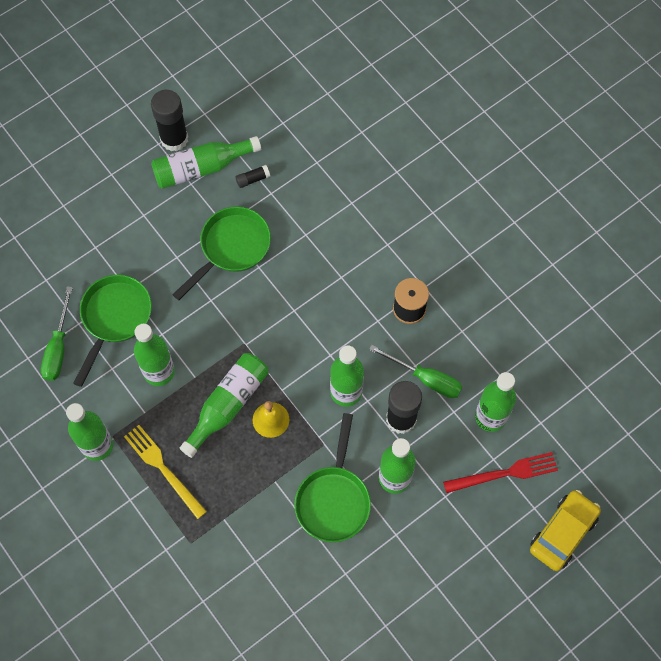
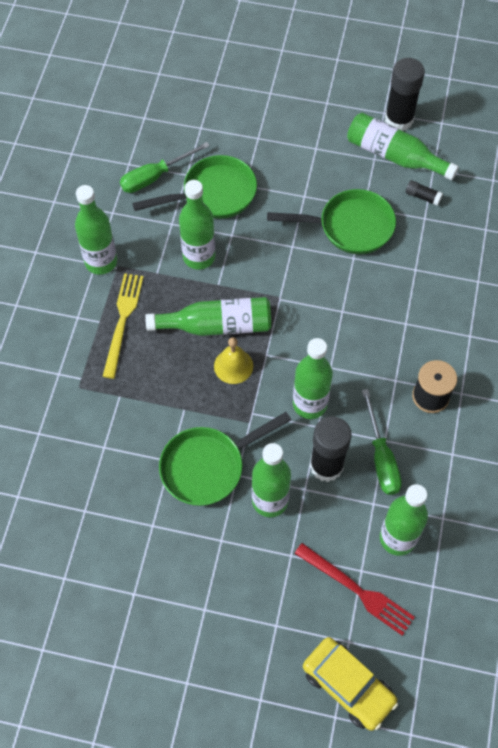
camera: 50 degrees right, 5 degrees down
yellow car [530,490,601,571] -> yellow car turned 45 degrees clockwise [303,637,398,731]

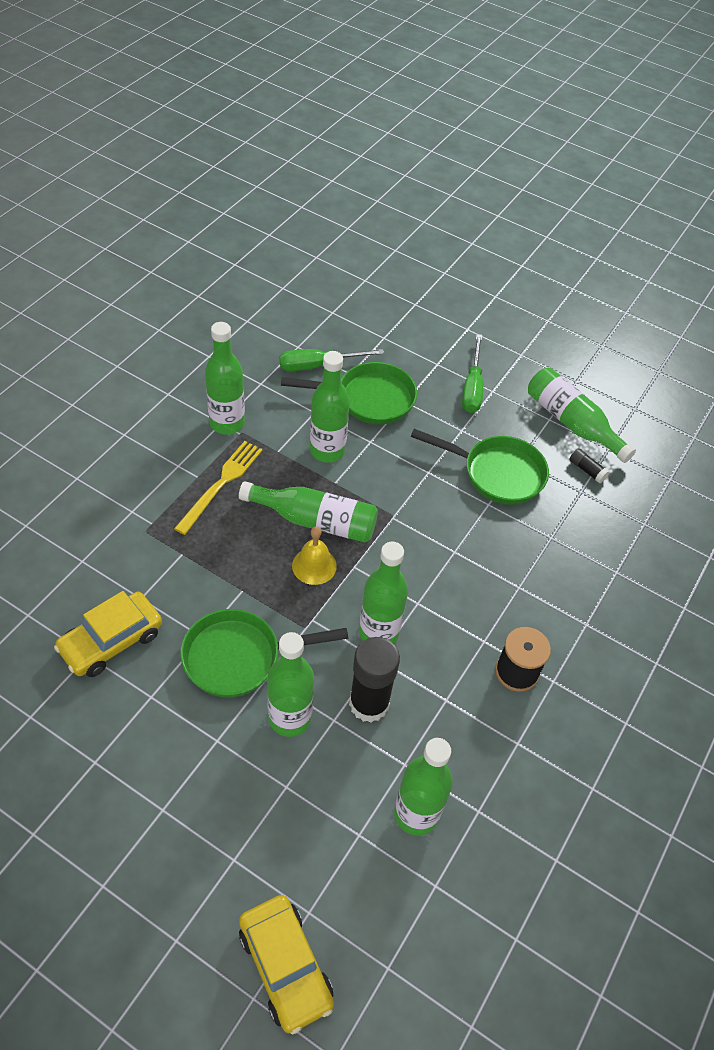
camera: 15 degrees right, 10 degrees down
red fork [294,543,415,636] -> none
green screwdriver [362,389,402,495] -> green screwdriver moved to [462,334,483,413]
black glue stick [385,58,425,131] -> none
none -> yellow car [54,591,162,677]

